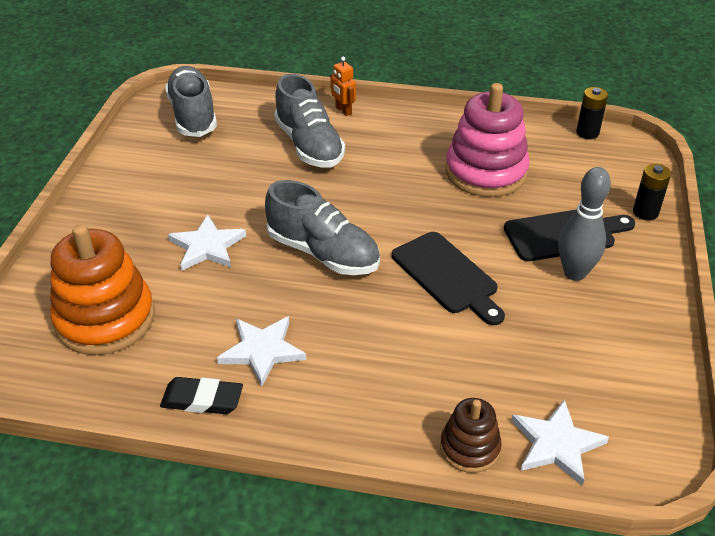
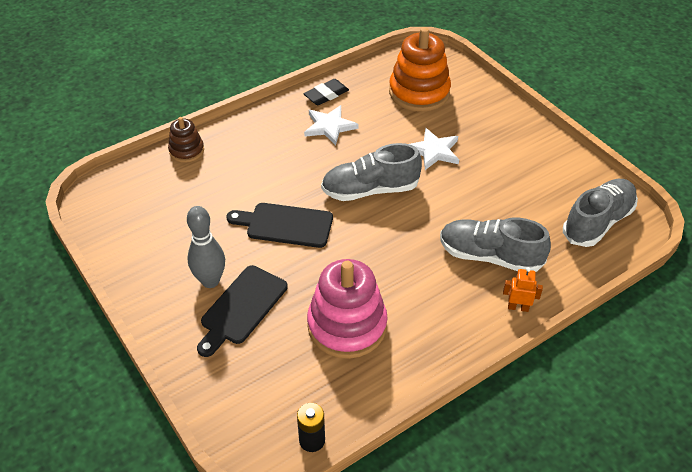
camera: 135 degrees right, 5 degrees up
grey shoe [165,66,217,137] -> grey shoe turned 75 degrees counterclockwise [563,179,638,247]
white star [511,399,609,486] -> none
black battery [633,164,671,220] -> none

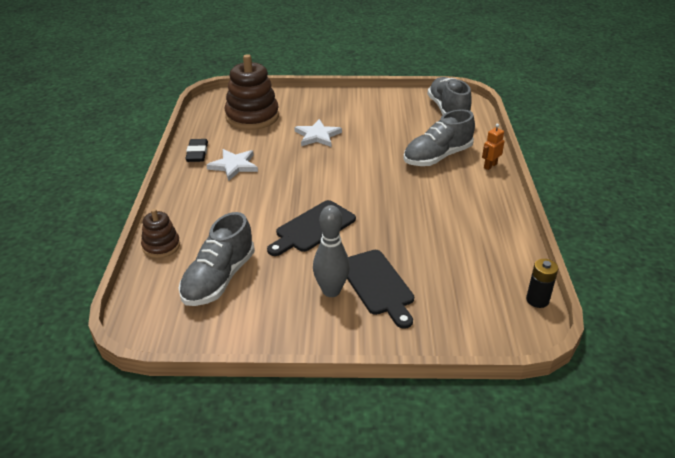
camera: 55 degrees left, 10 degrees down
pink stacking toy [307,259,388,359] -> none
grey shoe [321,143,422,201] -> grey shoe moved to [179,212,255,306]
orange stacking toy [389,27,451,112] -> brown stacking toy [225,54,279,130]

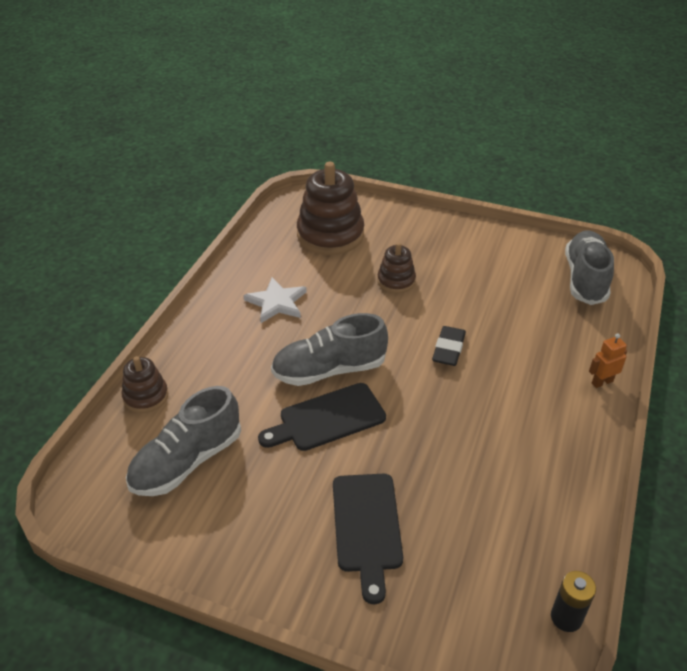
camera: 20 degrees right, 5 degrees up
black eraser [185,139,208,162] -> black eraser moved to [432,326,466,366]
white star [294,119,342,147] -> brown stacking toy [377,242,416,293]
grey bowling pin [313,205,350,297] -> none
grey shoe [403,110,475,166] -> grey shoe moved to [271,313,388,386]

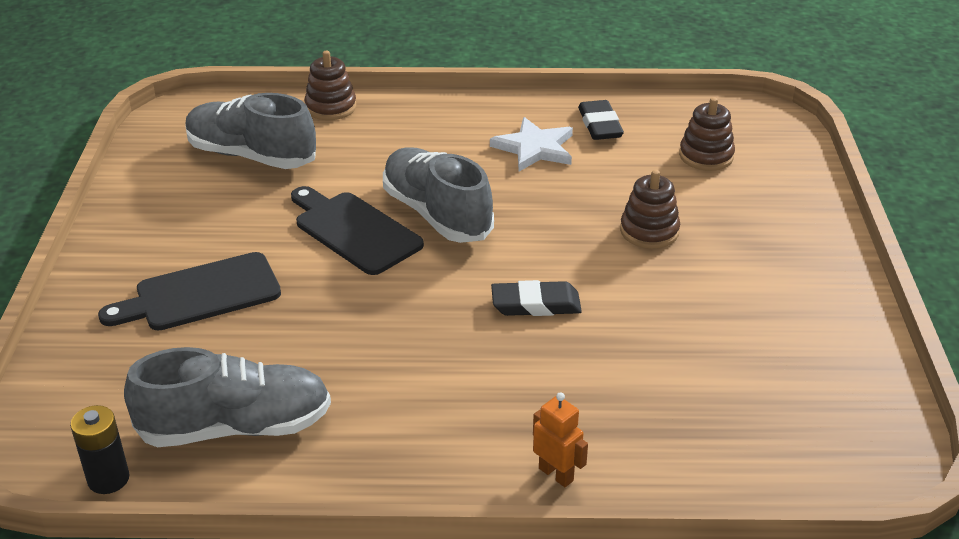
camera: 70 degrees right, 5 degrees down
brown stacking toy [297,162,364,255] -> brown stacking toy [679,97,735,171], size x0.53
grey shoe [565,230,614,305] -> grey shoe moved to [124,347,331,447]
none -> black eraser [578,100,624,140]

